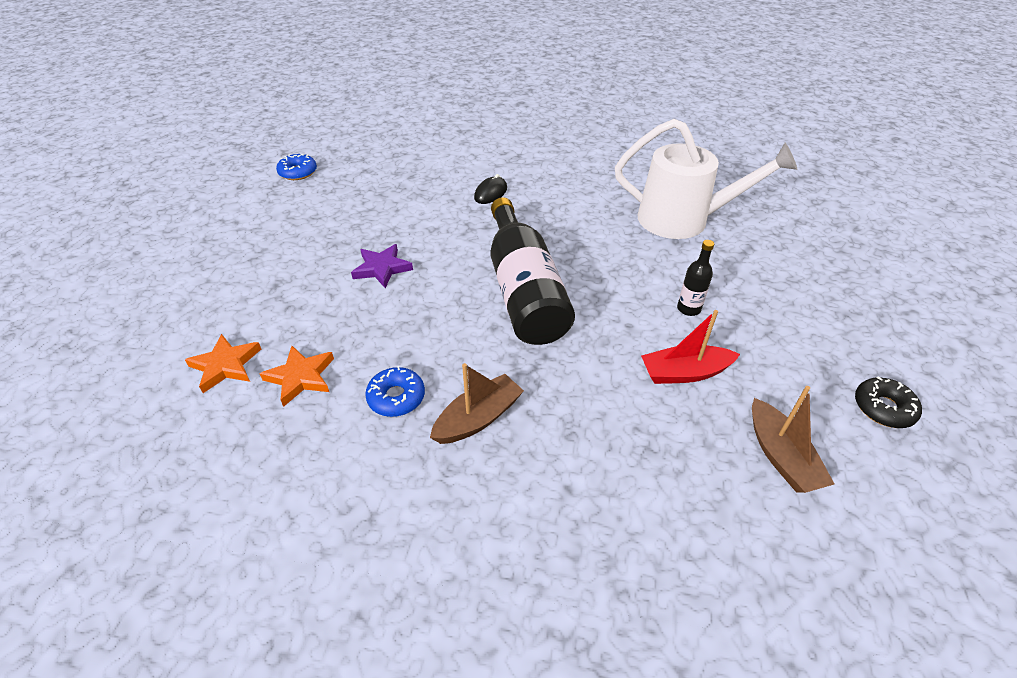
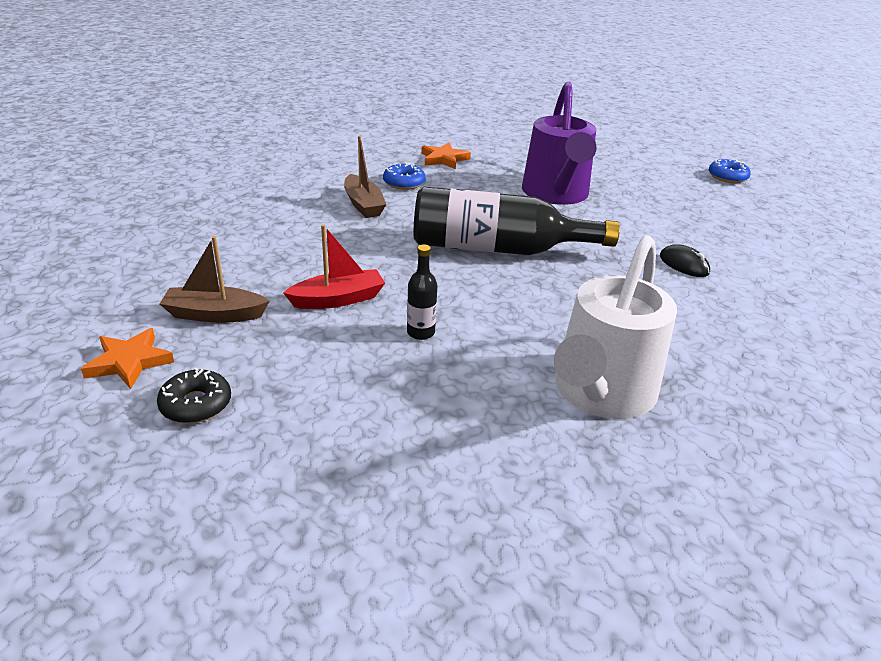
camera: 105 degrees right, 10 degrees down
orange star [185,334,261,393] -> orange star moved to [81,328,174,389]
purple star [351,244,413,288] -> purple watering can [522,82,597,205]
red boat [641,310,740,384] -> red boat turned 60 degrees clockwise [283,224,385,309]

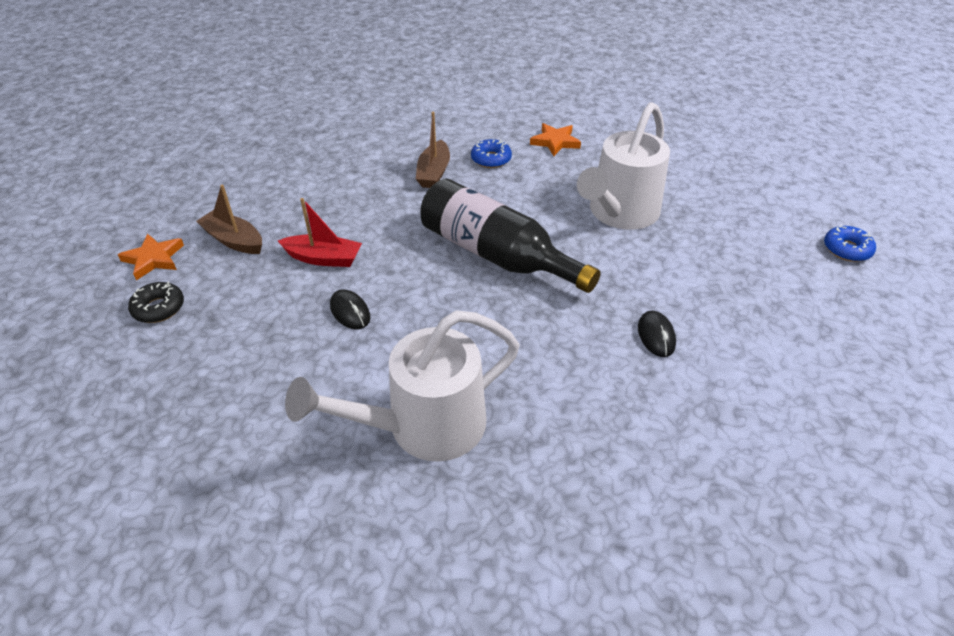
camera: 35 degrees right, 10 degrees up
black bottle [407,244,438,340] -> black mouse [330,289,370,329]
purple watering can [522,82,597,205] -> white watering can [577,102,670,230]

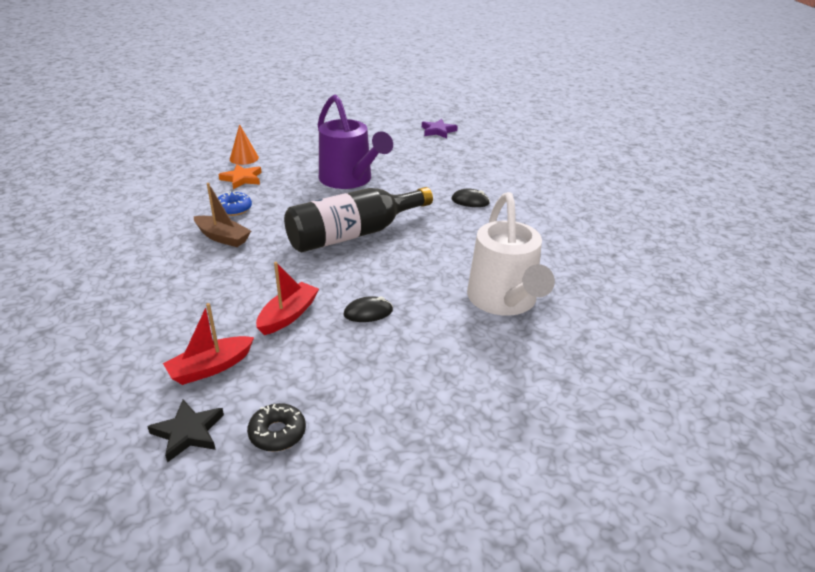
camera: 70 degrees left, 10 degrees down
orange star [117,234,184,281] -> black star [147,400,224,463]
brown boat [196,185,262,254] -> red boat [163,303,254,385]
white watering can [577,102,670,230] -> purple watering can [318,95,393,189]
blue donut [824,225,876,262] -> purple star [422,119,458,138]
none -> orange cone [230,124,259,165]

